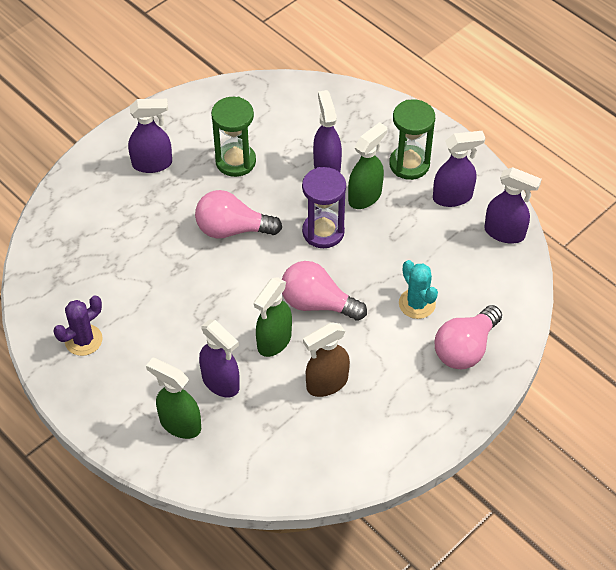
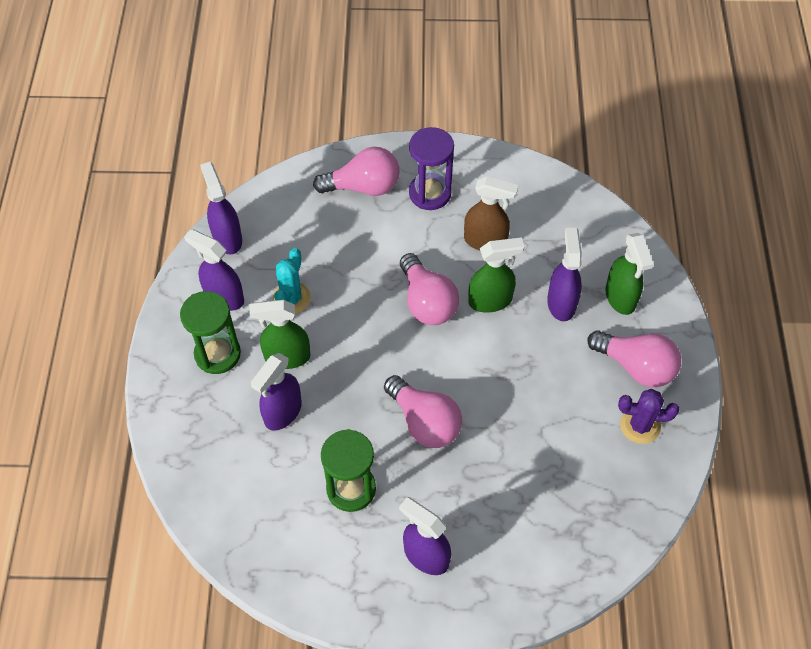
camera: 135 degrees left, 5 degrees up
purple hourglass [302,167,346,248] -> purple hourglass moved to [409,127,454,210]
turquoise cactus [399,260,438,319] -> turquoise cactus moved to [273,248,311,314]
none -> pink light bulb [587,330,681,387]

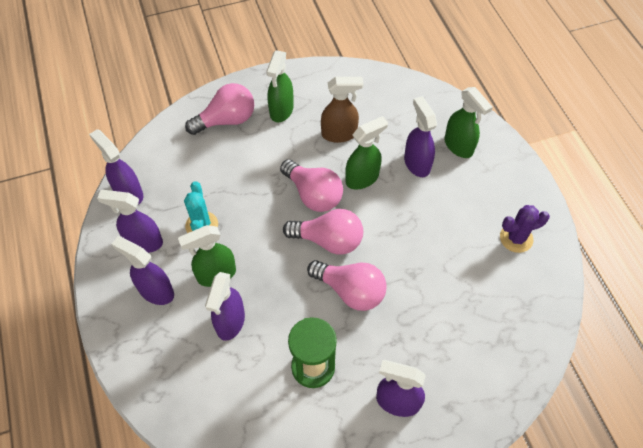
camera: 20 degrees left, 0 degrees up
green hourglass [180,291,241,374] -> purple spray bottle [112,236,174,305]
purple hourglass [409,127,454,210] -> green spray bottle [266,50,294,122]
pink light bulb [587,330,681,387] -> pink light bulb moved to [283,209,363,255]

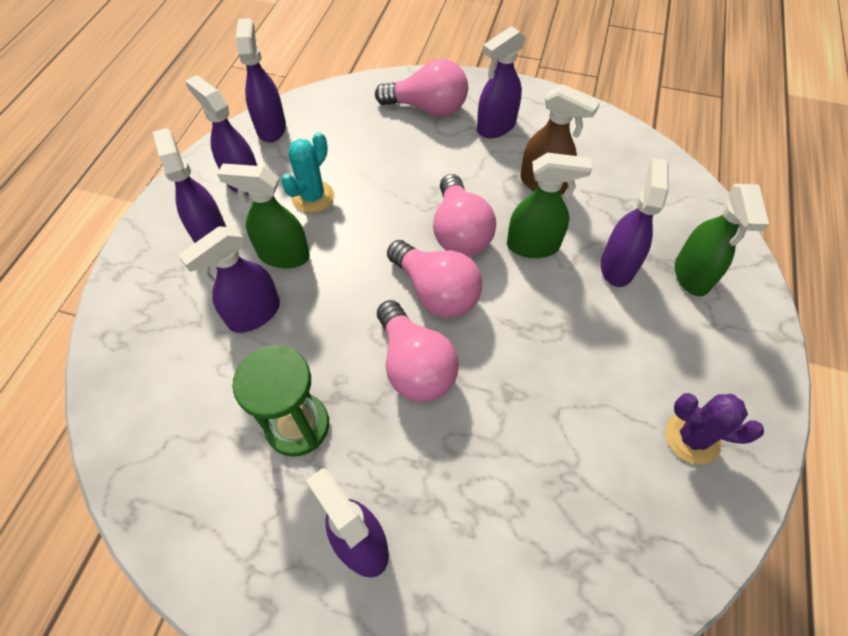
camera: 35 degrees right, 0 degrees up
green spray bottle [266,50,294,122] -> purple spray bottle [477,26,526,138]

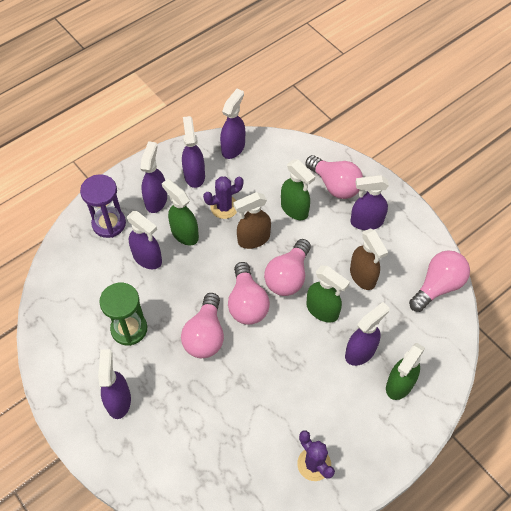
camera: 35 degrees right, 0 degrees up
purple spray bottle [178,226,280,333] -> purple spray bottle turned 135 degrees counterclockwise [127,211,162,270]
turquoise cactus [281,132,334,213] -> purple cactus [203,177,244,219]
none -> purple hourglass [80,174,126,238]
none -> brown spray bottle [233,192,271,249]
none -> green spray bottle [281,160,315,220]
none -> pink light bulb [409,250,470,312]

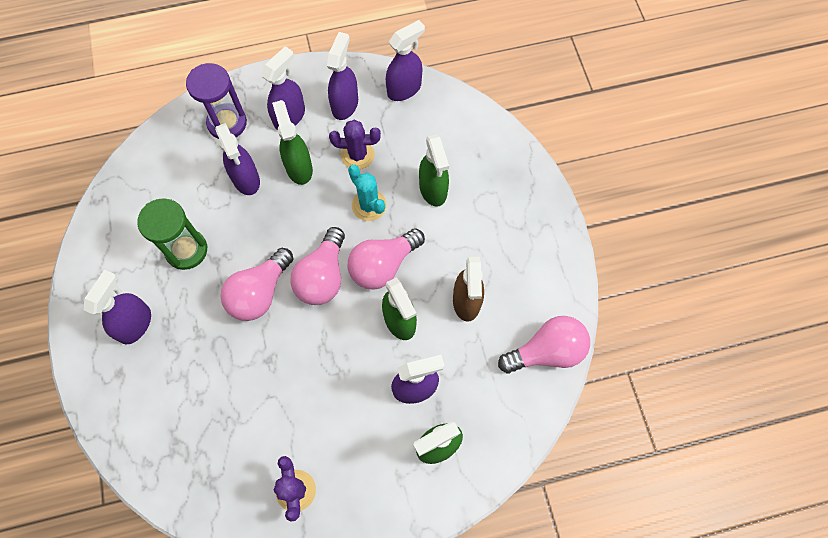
camera: 25 degrees right, 10 degrees up
brown spray bottle [233,192,271,249] -> turquoise cactus [348,165,387,221]
pink light bulb [305,155,363,199] -> none
purple spray bottle [350,175,389,230] -> none

